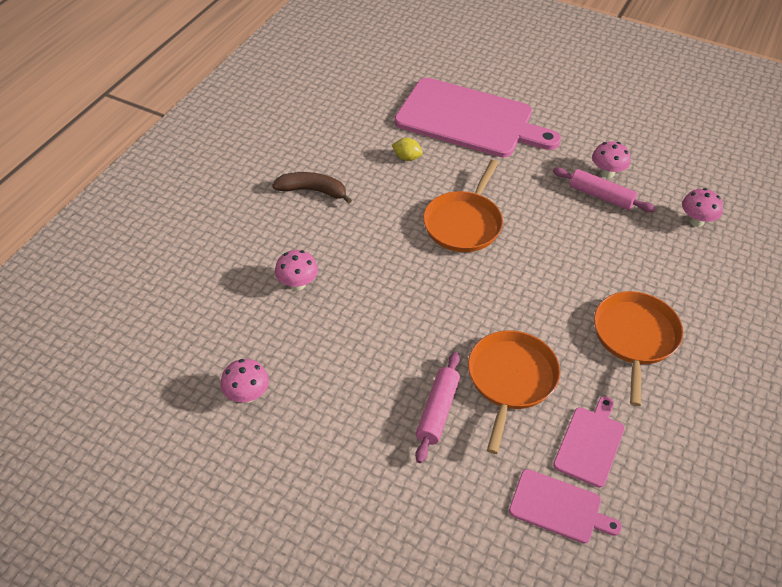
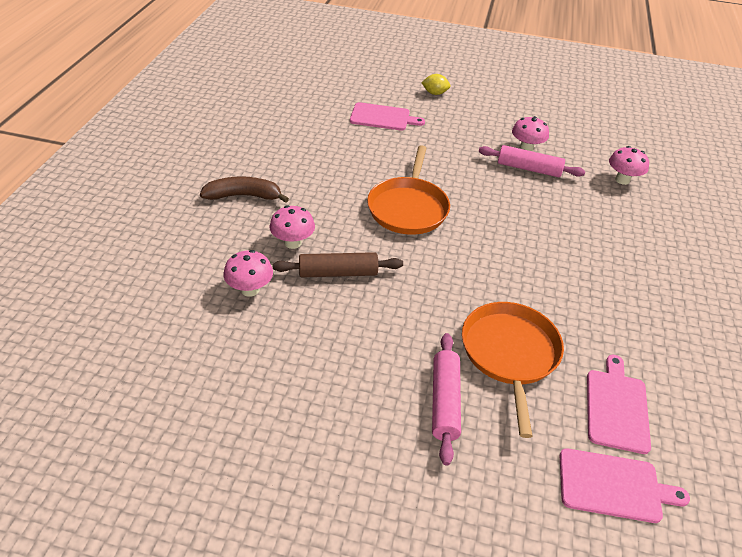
camera: 15 degrees left, 5 degrees down
pink mushroom [221,359,269,403] -> pink mushroom moved to [270,205,315,249]
yellow lemon [392,138,423,161] -> yellow lemon moved to [421,74,450,95]
pink cutting board [394,78,561,158] -> pink cutting board [350,102,425,131], size x0.47
orange pan [594,291,684,406] -> none
none -> brown rolling pin [273,252,403,277]

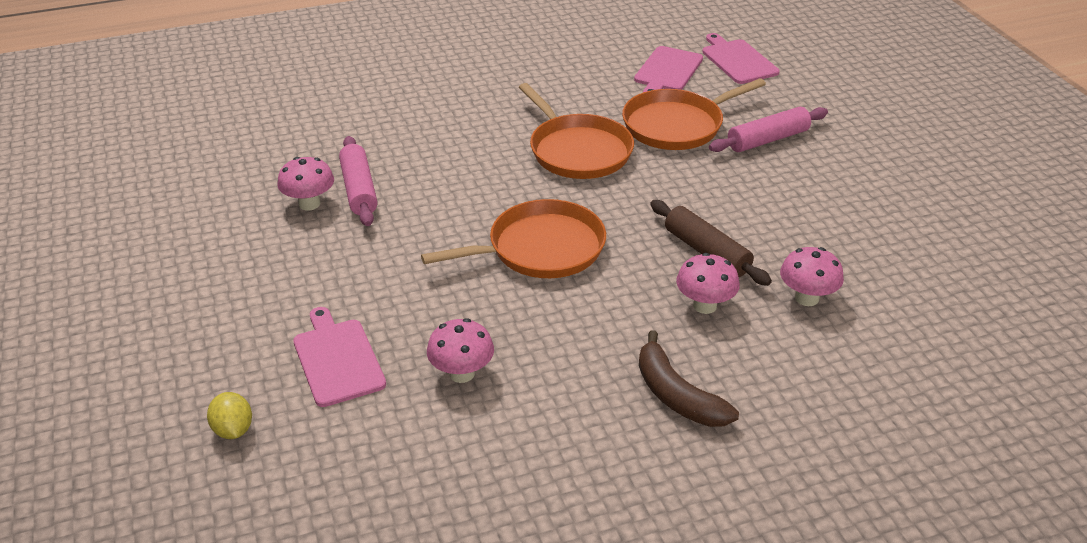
camera: 120 degrees left, 5 degrees down
yellow lemon [421,74,450,95] -> yellow lemon moved to [207,392,252,439]
pink cutting board [587,355,651,454] -> pink cutting board turned 45 degrees counterclockwise [634,46,703,92]
pink mushroom [609,146,649,185] -> pink mushroom moved to [427,318,494,383]
none -> orange pan [519,83,634,179]

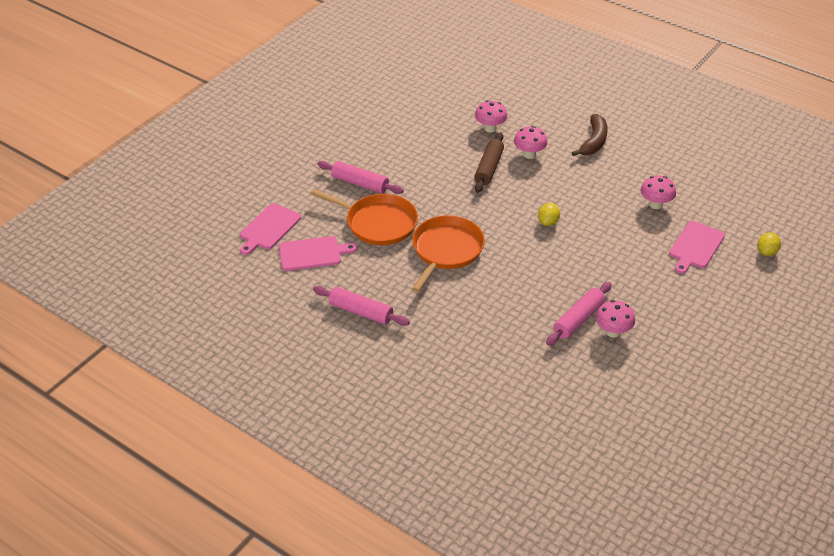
camera: 125 degrees left, 5 degrees up
orange pan [421,199,606,278] -> yellow lemon [538,203,560,226]
none -> pink rolling pin [313,286,410,326]

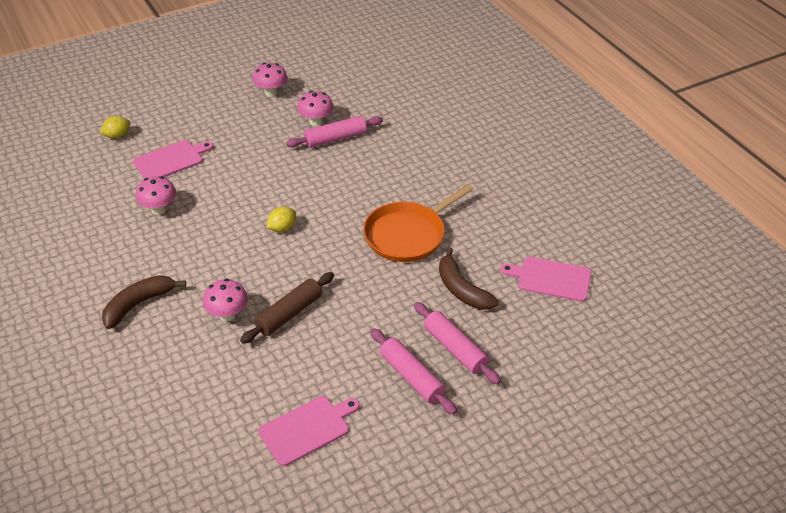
camera: 155 degrees left, 0 degrees up
pink cutting board [240,203,301,255] -> pink cutting board moved to [258,396,359,466]
orange pan [311,189,418,245] -> brown banana [439,247,499,310]
pink rolling pin [313,286,410,326] -> pink rolling pin moved to [370,328,457,415]
pink mushroom [475,100,508,132] -> pink mushroom moved to [252,63,288,97]

